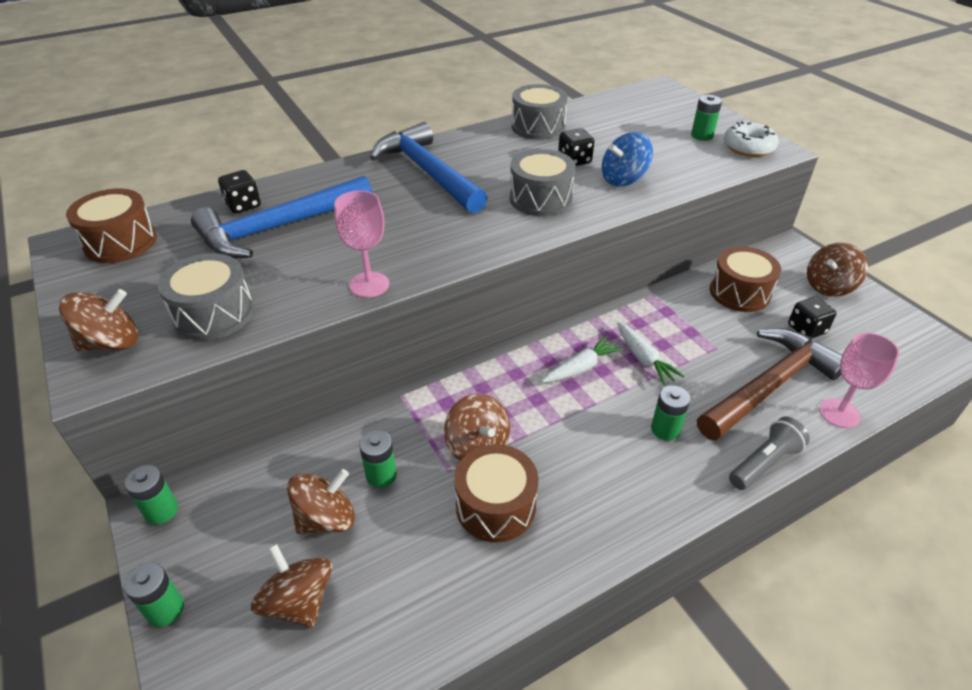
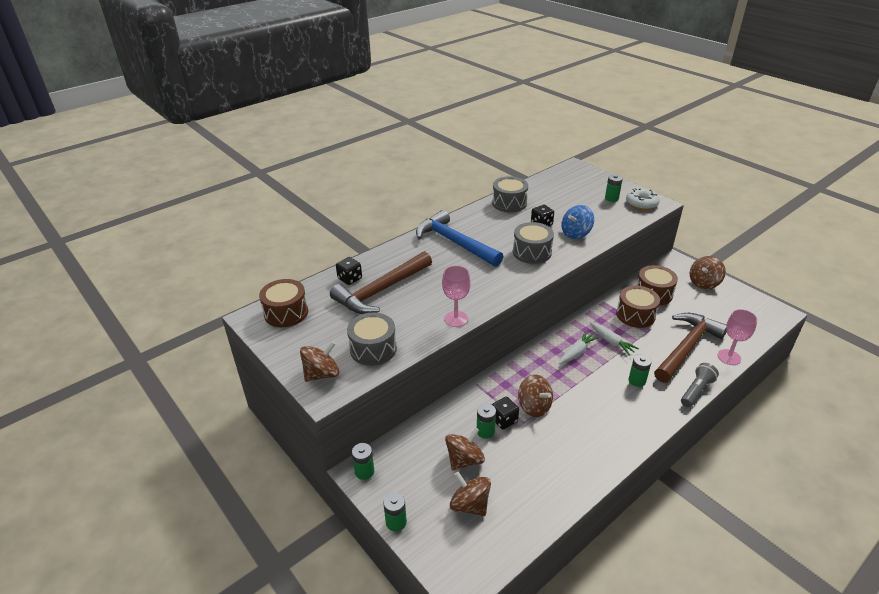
camera: 10 degrees left, 5 degrees down
blue hammer [191,176,373,259] -> brown hammer [330,251,432,314]
brown drum [454,444,538,542] -> brown drum moved to [616,285,660,328]
black dice [788,297,836,338] -> black dice moved to [492,397,519,430]

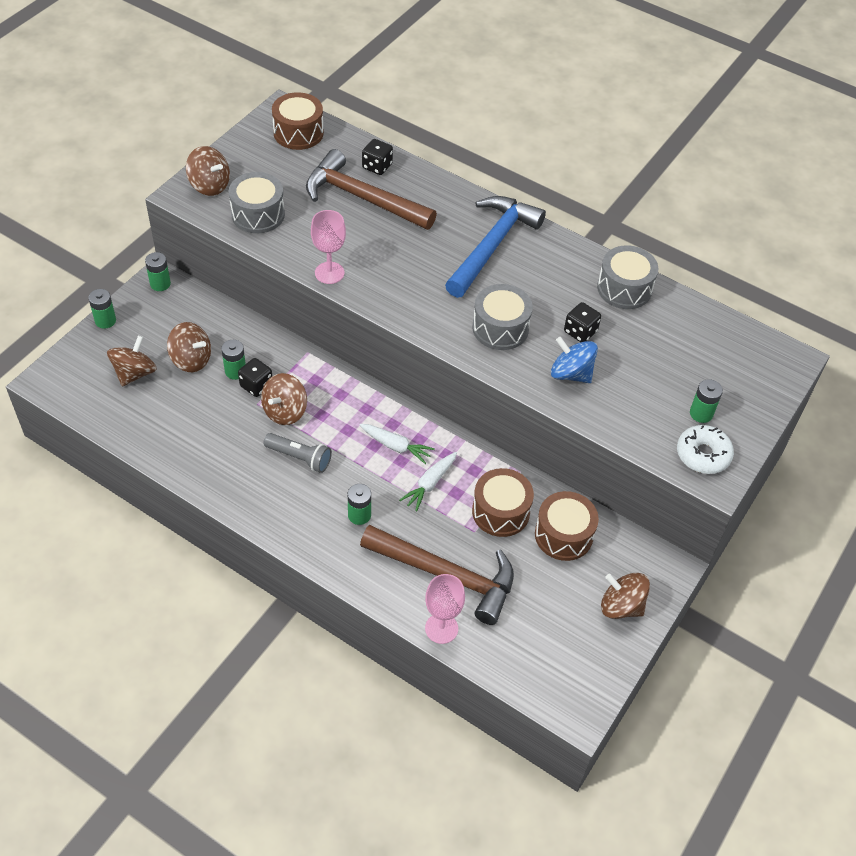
camera: 70 degrees right, 15 degrees up
grey flashlight [681,363,719,407] -> grey flashlight moved to [264,433,332,473]

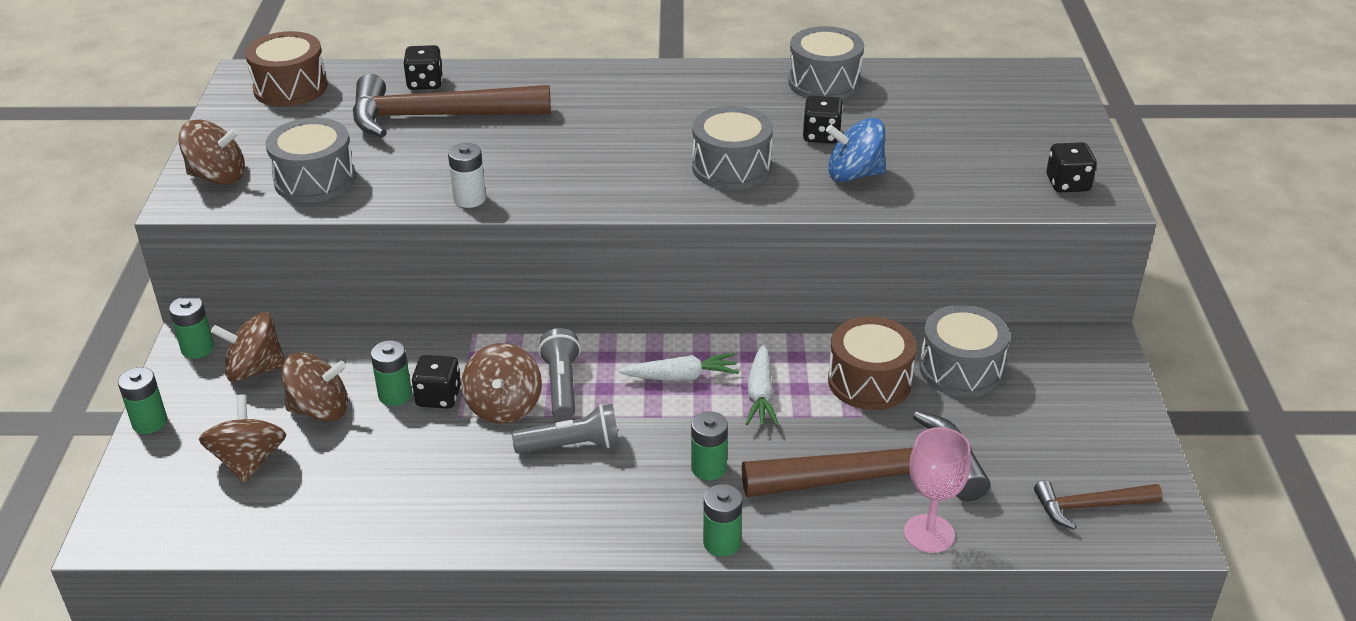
camera: 30 degrees left, 15 degrees down
pink goblet [311,210,346,284] -> white battery [448,143,486,208]
blue hammer [445,196,546,298] -> none
brown drum [535,491,599,561] -> grey drum [919,305,1010,397]
brown spinning top [601,573,650,619] -> brown spinning top moved to [211,312,285,382]
white donut [677,425,734,474] -> black dice [1047,142,1097,192]
green battery [690,379,723,423] -> green battery moved to [703,484,742,557]
none -> grey flashlight [538,328,581,421]
none -> brown hammer [1034,480,1163,529]

